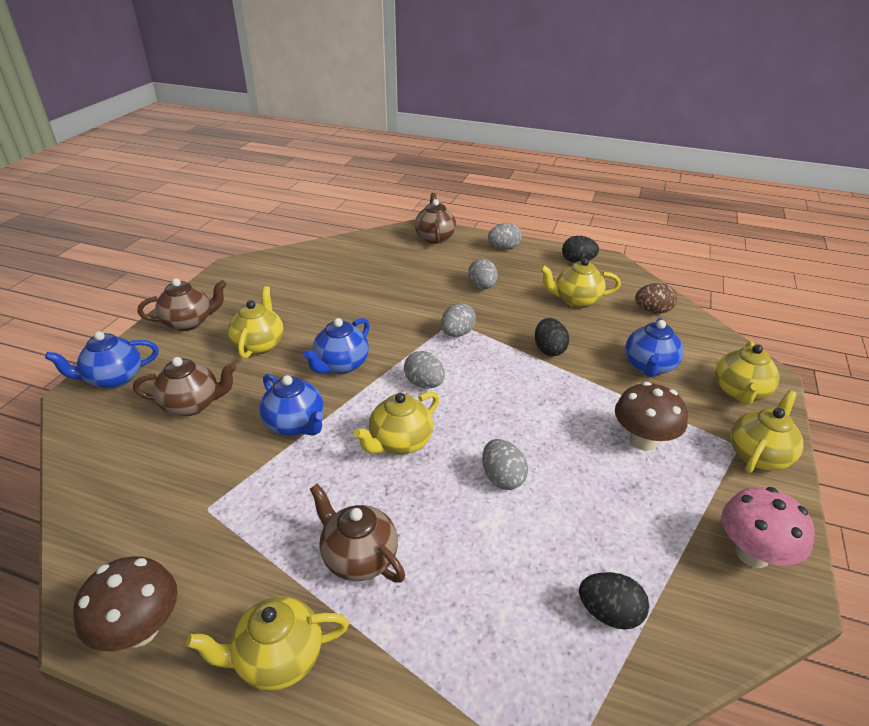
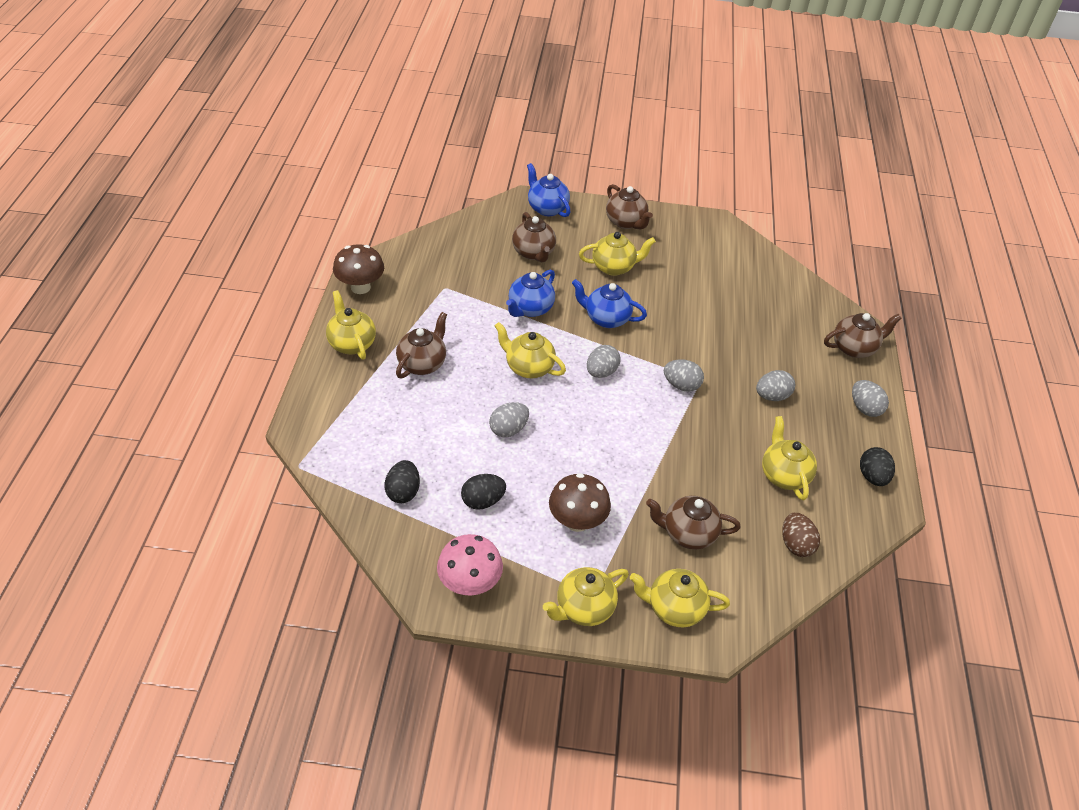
camera: 75 degrees right, 10 degrees up
black egg [535,318,569,356] -> black egg moved to [461,474,506,510]
blue teapot [625,318,684,377] -> brown teapot [646,496,741,550]
yellow teapot [731,390,804,473] -> yellow teapot turned 120 degrees clockwise [543,567,629,626]

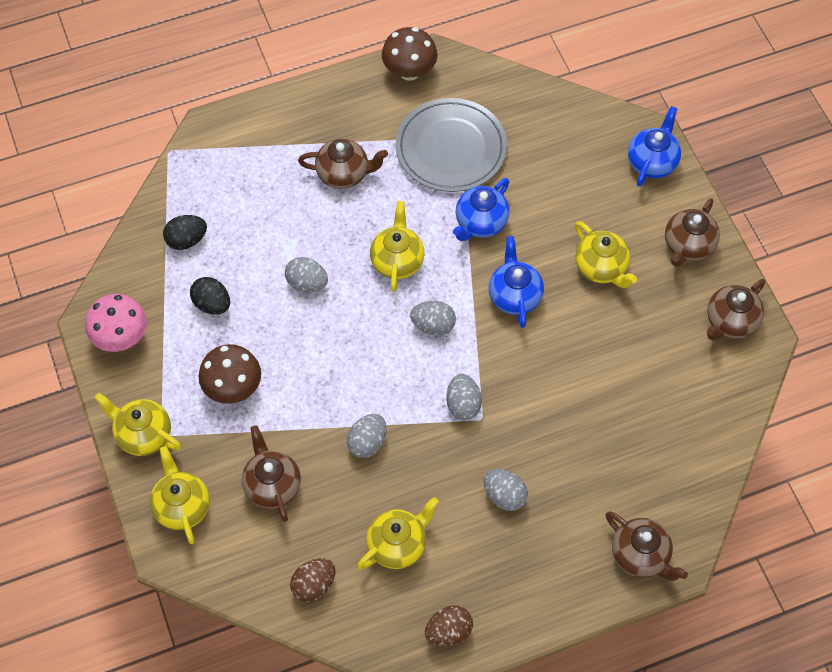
camera: 65 degrees right, 15 degrees up
yellow teapot [326,290,376,360] -> none
blue teapot [506,269,555,317] -> blue teapot turned 60 degrees counterclockwise [453,178,509,241]
brown teapot [512,212,556,262] -> brown teapot moved to [707,279,766,340]
grey egg [852,380,889,417] -> grey egg moved to [347,414,387,458]
black egg [860,447,895,486] -> brown egg [425,605,473,646]
none -> grey plate [396,98,507,192]

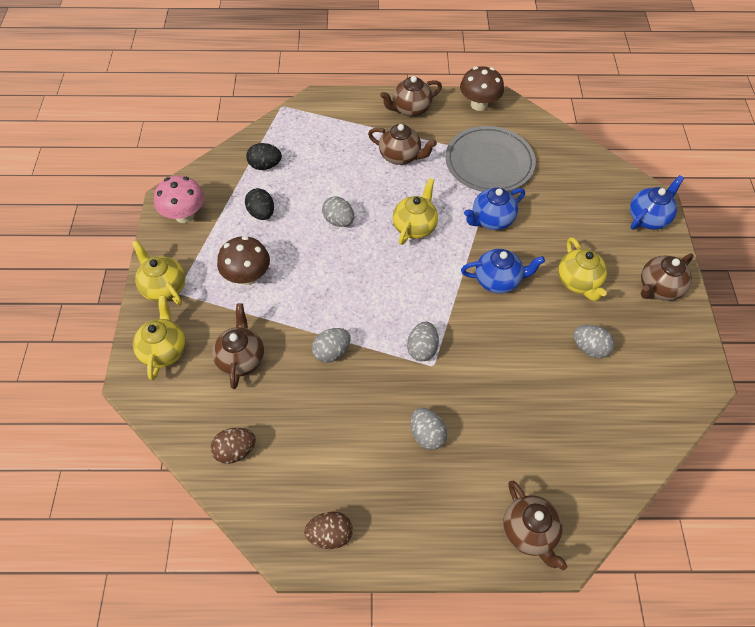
camera: 20 degrees right, 5 degrees down
yellow teapot [357,497,439,570] -> none
grey egg [410,301,456,336] -> grey egg moved to [573,325,614,358]
blue teapot [489,236,544,328] -> blue teapot turned 75 degrees clockwise [461,249,545,294]
brown teapot [707,279,766,340] -> brown teapot moved to [380,76,442,117]

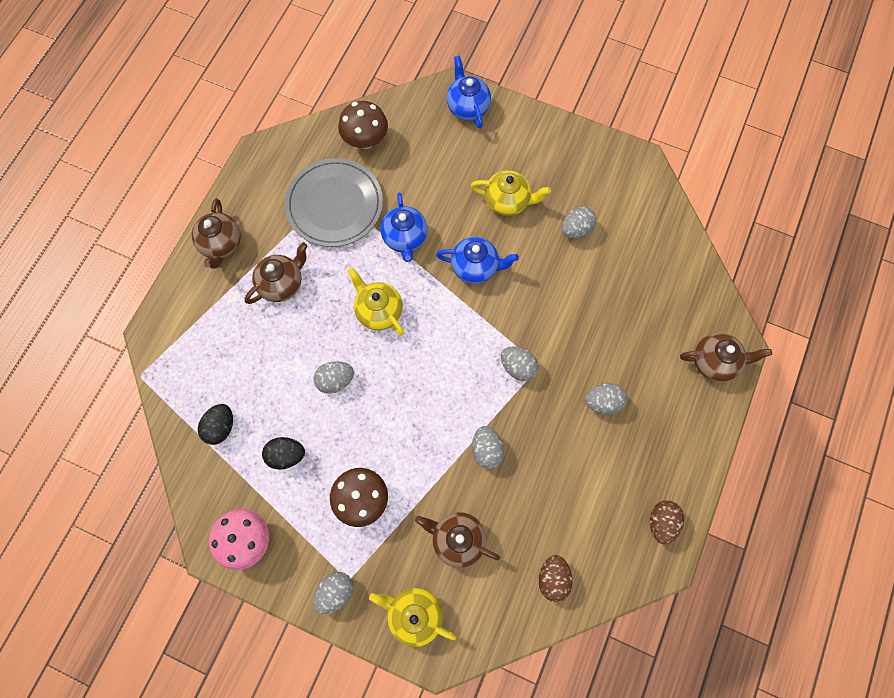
camera: 65 degrees left, 15 degrees up
yellow teapot [132,240,185,305] -> grey egg [313,572,353,614]
brown mushroom [460,66,504,111] -> brown mushroom moved to [338,101,388,149]
blue teapot [461,249,545,294] -> blue teapot turned 75 degrees clockwise [436,237,519,284]
brown teapot [641,253,694,301] -> none

